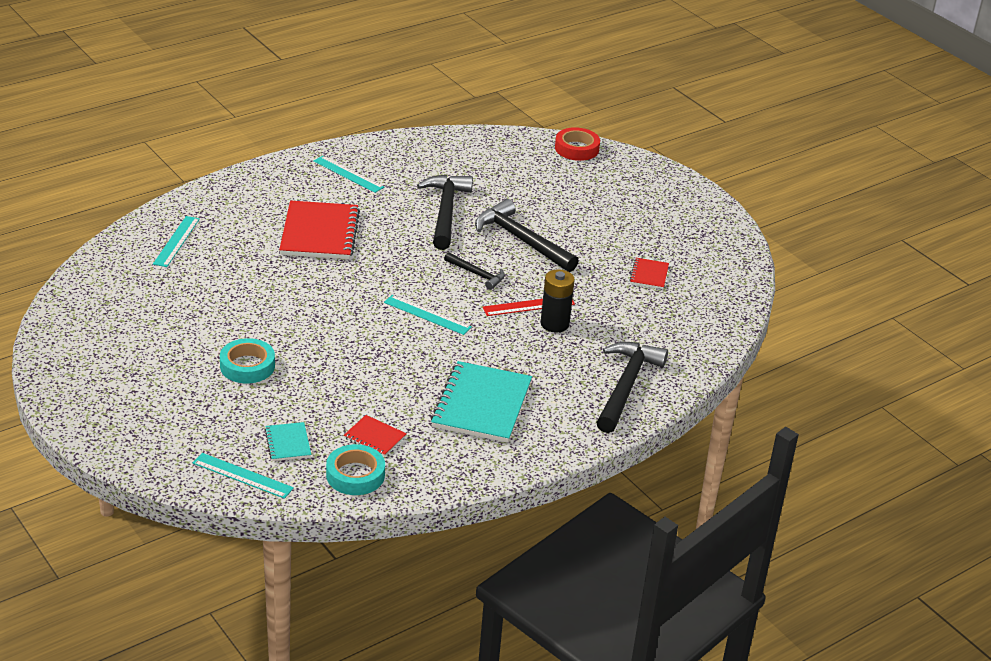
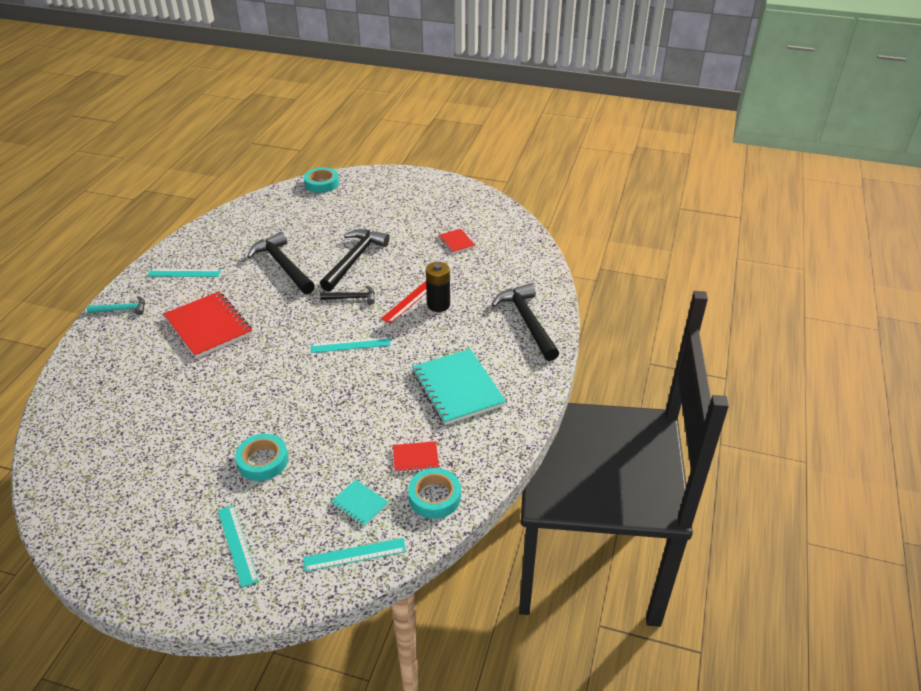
camera: 35 degrees left, 5 degrees up
turquoise ruler [153,216,200,267] -> turquoise ruler moved to [218,505,259,588]
black hammer [475,199,579,272] -> black hammer turned 105 degrees clockwise [320,229,389,292]
red tape [555,127,600,161] -> turquoise tape [304,167,339,193]
none -> turquoise hammer [87,296,145,315]

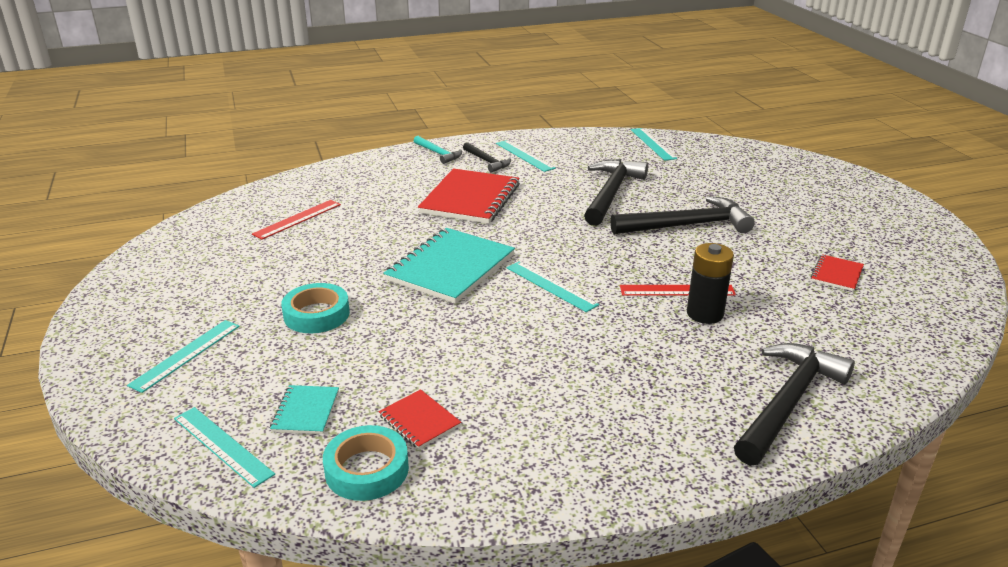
camera: 55 degrees right, 10 degrees down
turquoise tape [304,167,339,193] -> none
black hammer [320,285,375,304] -> black hammer moved to [463,142,511,173]
turquoise notebook [412,349,506,425] -> turquoise notebook moved to [383,228,515,304]
none -> red ruler [252,200,341,240]
none -> turquoise ruler [631,128,677,161]

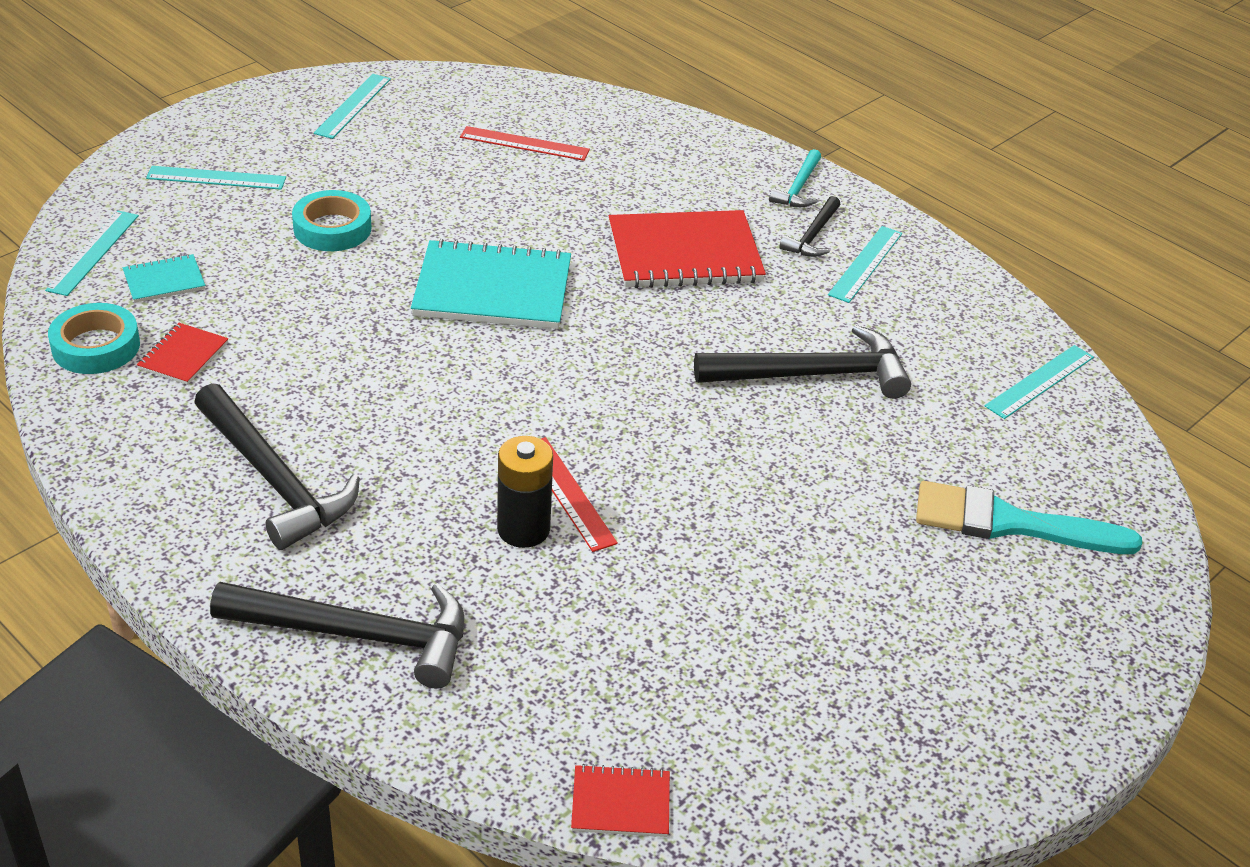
camera: 60 degrees right, 10 degrees up
turquoise ruler [507,261,599,312] -> turquoise ruler moved to [314,74,391,139]
black hammer [610,196,755,234] -> black hammer moved to [194,383,360,550]
red notebook [810,254,864,291] -> red notebook moved to [571,764,670,837]
none -> turquoise brush [916,481,1142,554]

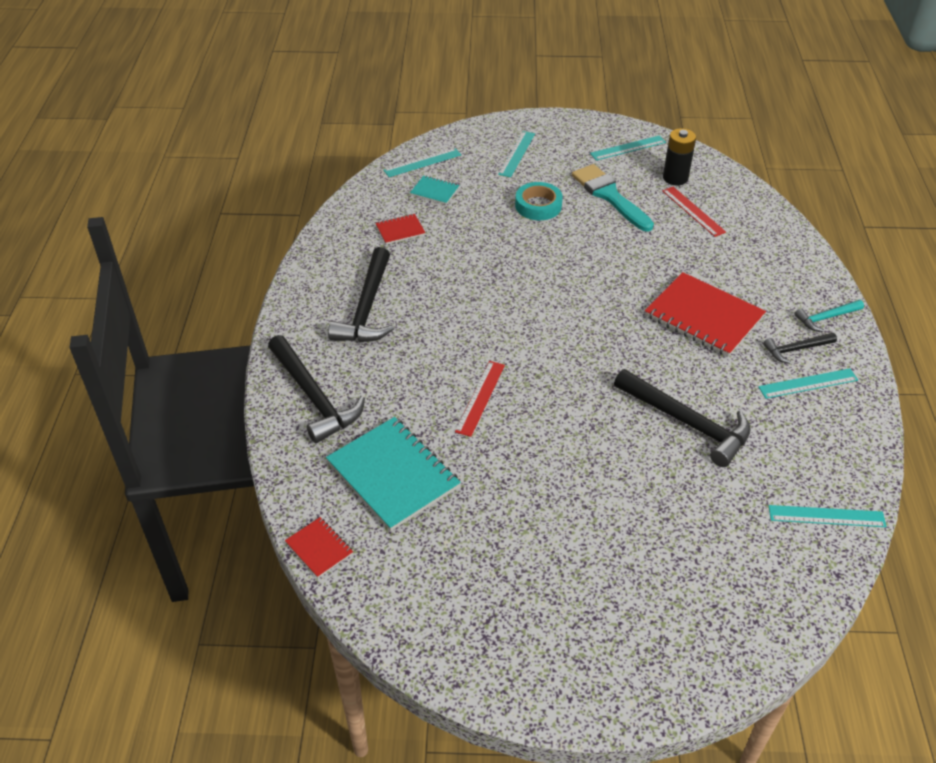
camera: 50 degrees right, 5 degrees up
turquoise tape [48,303,140,374] -> none
turquoise ruler [146,166,286,190] -> turquoise ruler turned 60 degrees clockwise [498,131,535,177]
turquoise notebook [411,239,571,329] -> turquoise notebook moved to [326,417,461,531]
black battery [497,436,553,548] -> black battery moved to [663,128,696,185]
turquoise brush [916,481,1142,554] -> turquoise brush moved to [572,164,654,232]

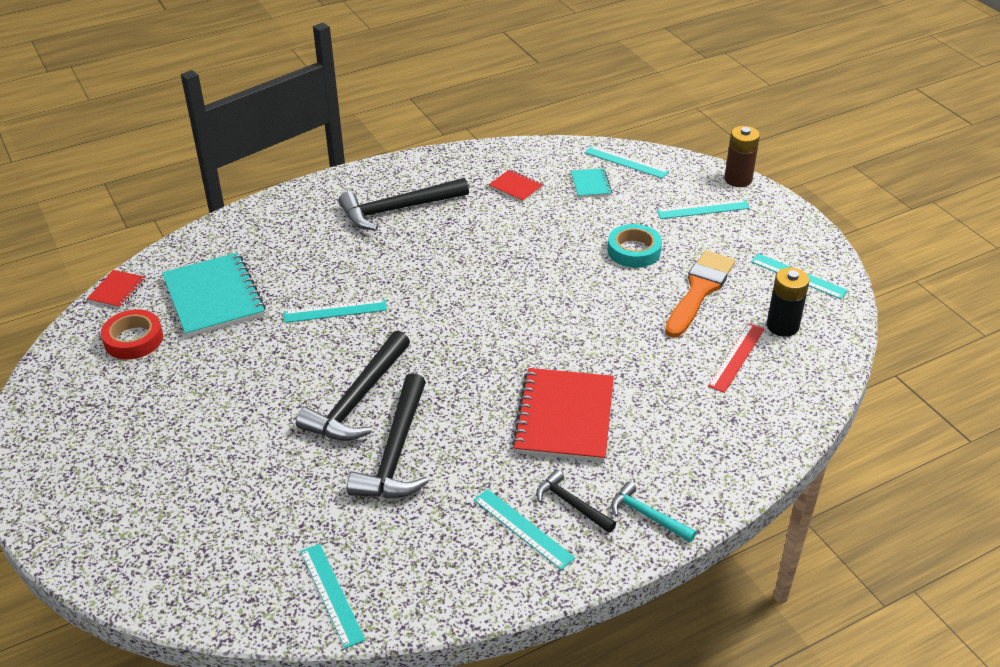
camera: 60 degrees right, 5 degrees down
black hammer [268,335,365,443] -> black hammer moved to [296,330,410,441]
turquoise notebook [326,417,461,531] -> turquoise notebook turned 45 degrees counterclockwise [162,252,266,338]
red ruler [455,361,505,437] -> turquoise ruler [284,299,387,323]
turquoise brush [572,164,654,232] -> orange brush [665,250,735,338]
none -> red tape [101,310,163,359]
none -> brown battery [724,126,760,187]

